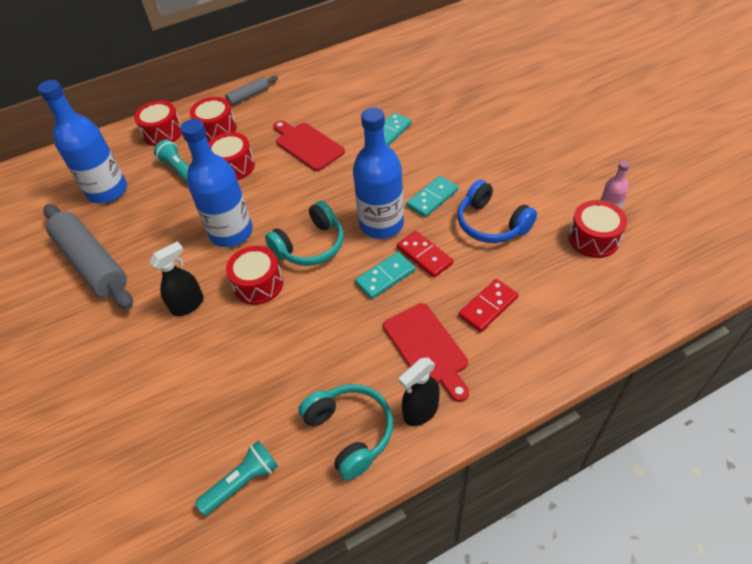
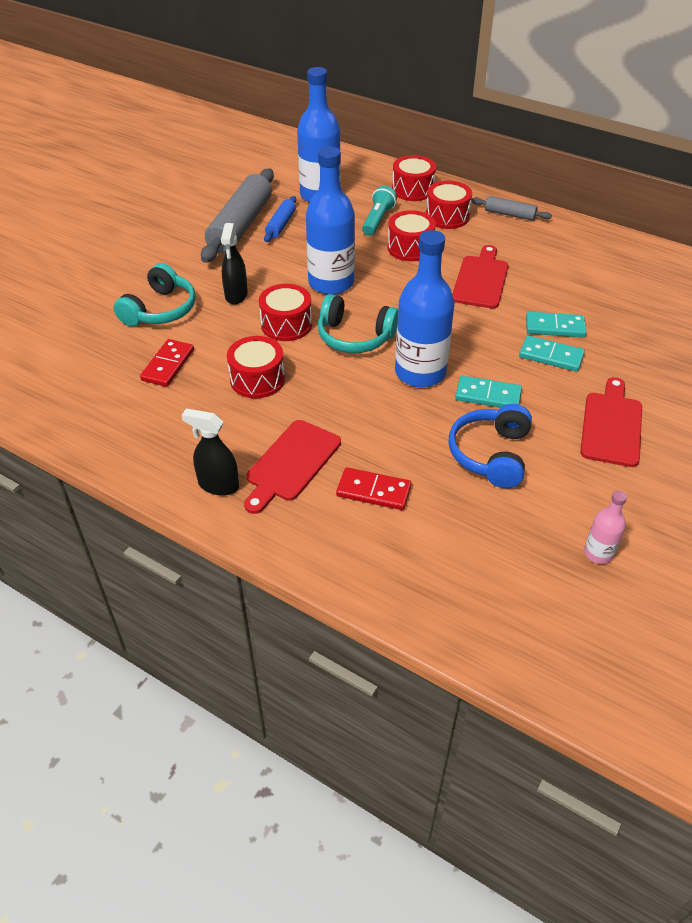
camera: 55 degrees right, 5 degrees down
black spray bottle [150,241,204,316] -> black spray bottle turned 75 degrees clockwise [221,223,248,305]
turquoise flashlight [195,440,278,516] -> none
turquoise headphones [299,384,393,480] -> turquoise headphones moved to [113,263,196,327]
turquoise domino [355,252,415,299] -> turquoise domino moved to [519,335,585,372]
red domino [397,231,454,278] -> red domino moved to [140,339,194,387]
red drum [569,200,627,258] -> red drum moved to [227,336,285,398]
none -> blue rolling pin [264,196,296,242]
none -> red cutting board [580,377,642,467]

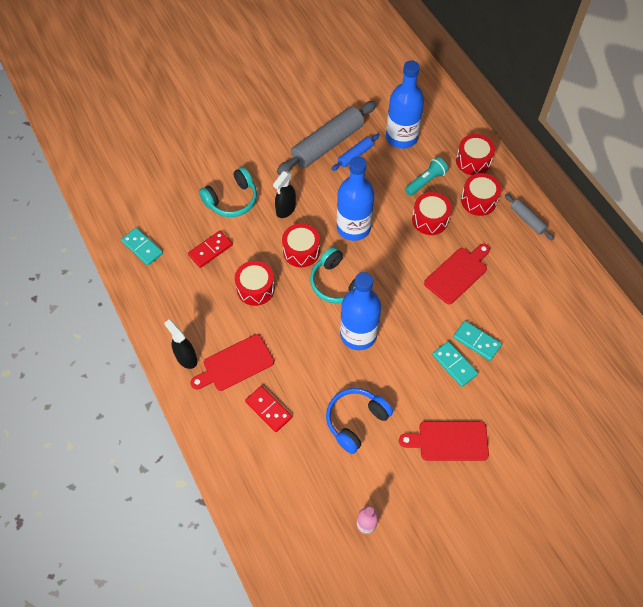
camera: 30 degrees right, 15 degrees up
turquoise domino [455,376,522,408] -> turquoise domino moved to [121,228,163,266]
red cutting board [580,377,642,467] -> red cutting board turned 135 degrees counterclockwise [399,421,489,461]

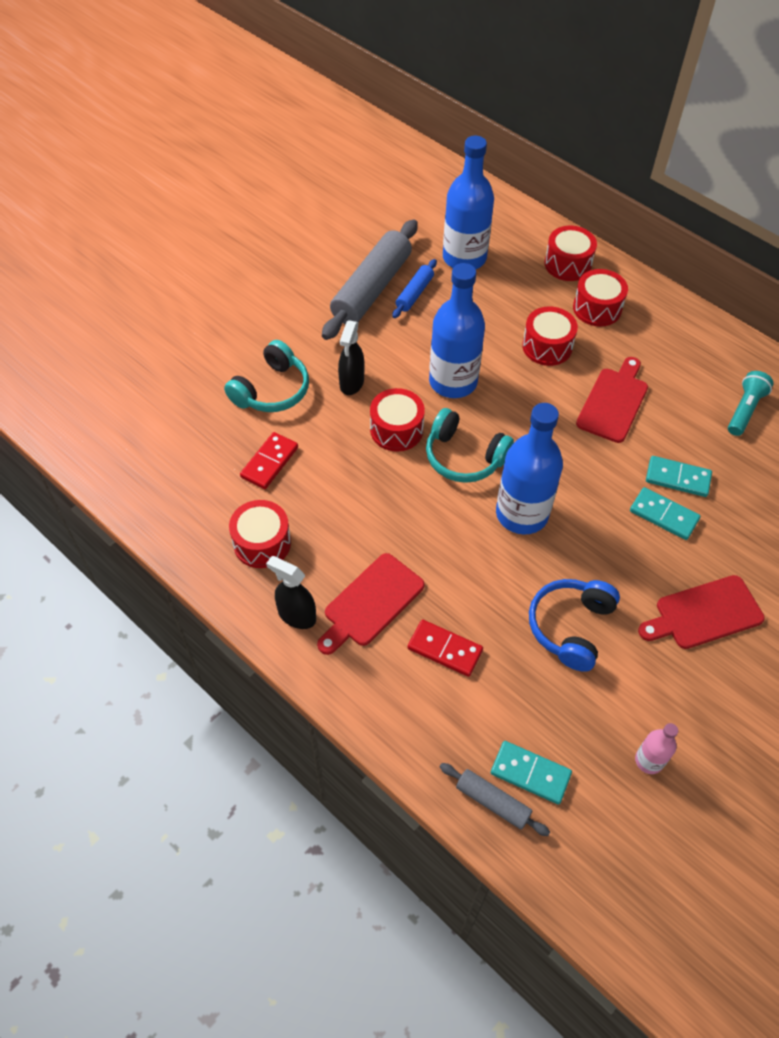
camera: 20 degrees left, 5 degrees down
turquoise domino [121,228,163,266] -> turquoise domino moved to [491,741,572,804]
red drum [235,261,275,306] -> red drum moved to [229,500,291,568]
turquoise flashlight [405,157,448,196] -> turquoise flashlight moved to [728,371,773,436]
grey rolling pin [505,194,554,240] -> grey rolling pin moved to [440,763,550,836]

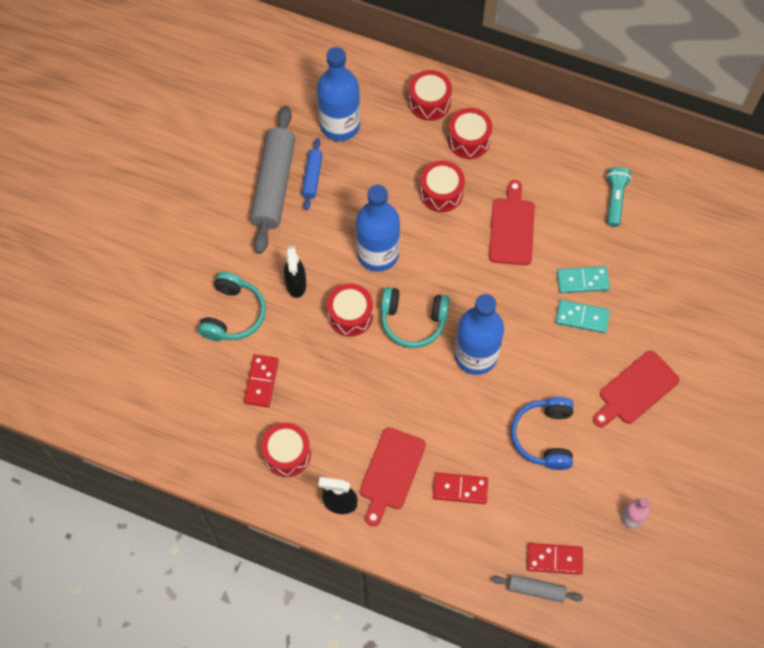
camera: 20 degrees left, 10 degrees up
turquoise domino [491,741,572,804] -> red domino [527,543,583,575]

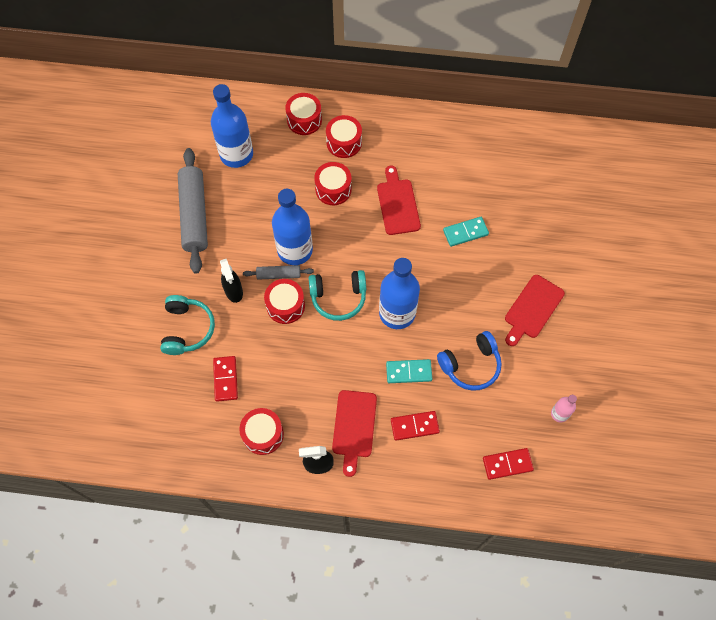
camera: 15 degrees left, 0 degrees up
blue rolling pin [301,138,323,210] -> none
grey rolling pin [492,574,583,603] -> grey rolling pin moved to [243,265,314,280]
blue headphones [511,397,574,470] -> blue headphones turned 105 degrees counterclockwise [437,331,502,391]
turquoise domino [556,300,610,333] -> turquoise domino moved to [386,359,432,383]
turquoise flashlight [606,167,632,227] -> none

